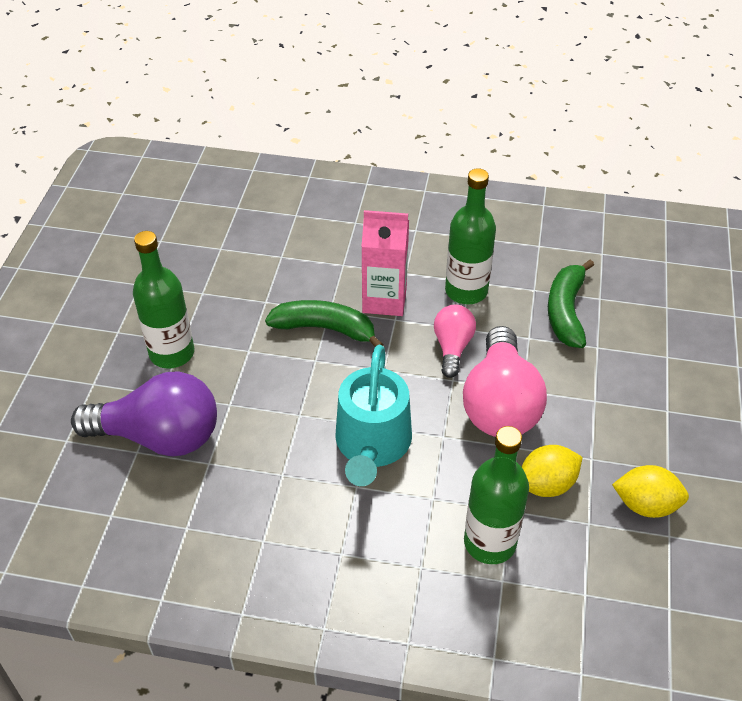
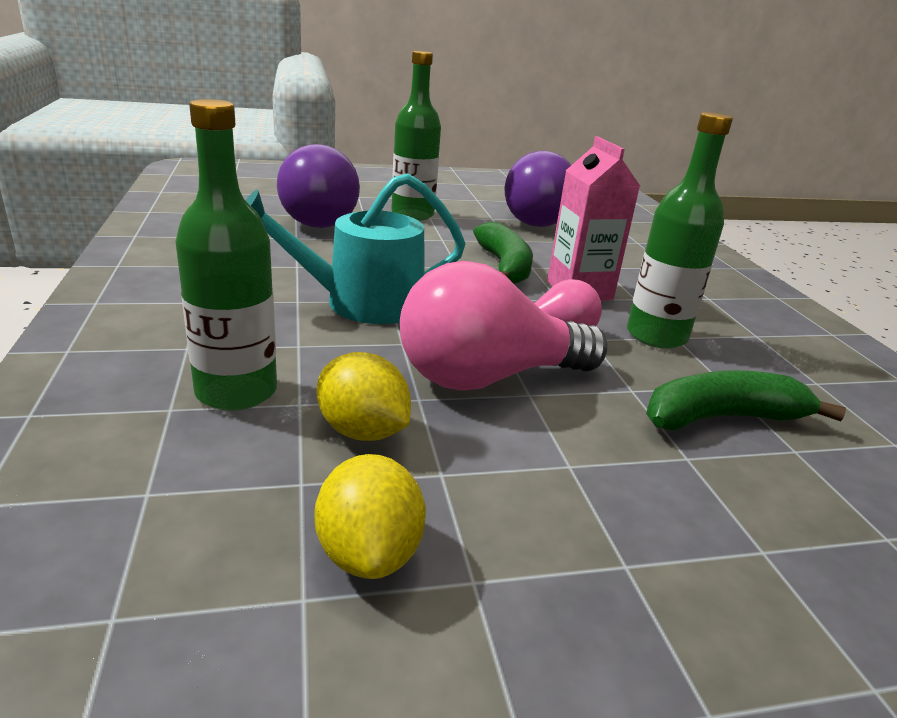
camera: 65 degrees right, 20 degrees down
none -> purple light bulb [504,151,571,227]

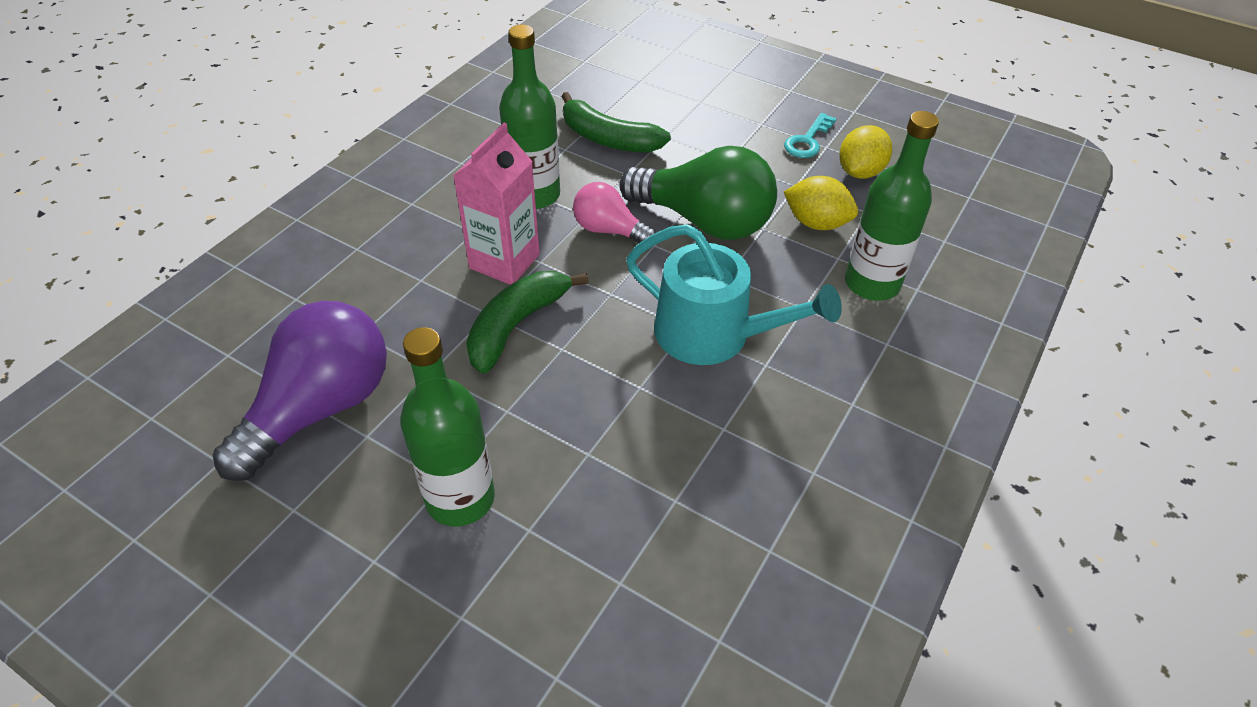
camera: 135 degrees left, 20 degrees up
purple light bulb [277,144,360,228] -> none
yellow lemon [317,352,411,441] -> yellow lemon turned 60 degrees counterclockwise [784,176,858,230]
pink light bulb [400,261,607,390] -> green light bulb [619,146,777,240]
none -> turquoise key [784,113,837,158]

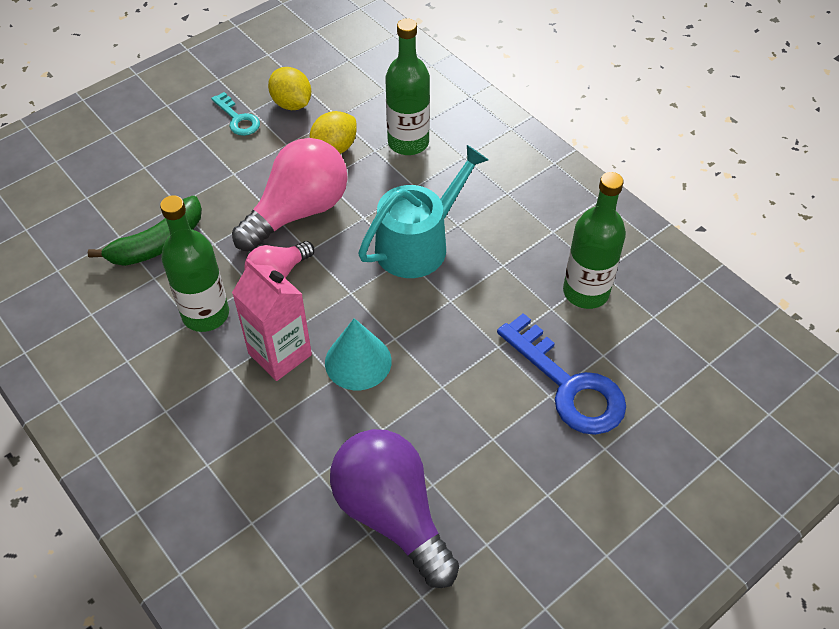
camera: 70 degrees left, 5 degrees up
green bottle [400,327,495,527] -> green bottle moved to [563,172,626,309]
green banana [466,271,589,374] -> turquoise cone [325,318,392,390]
green light bulb [619,146,777,240] -> pink light bulb [232,138,347,252]
none -> blue key [497,313,626,435]

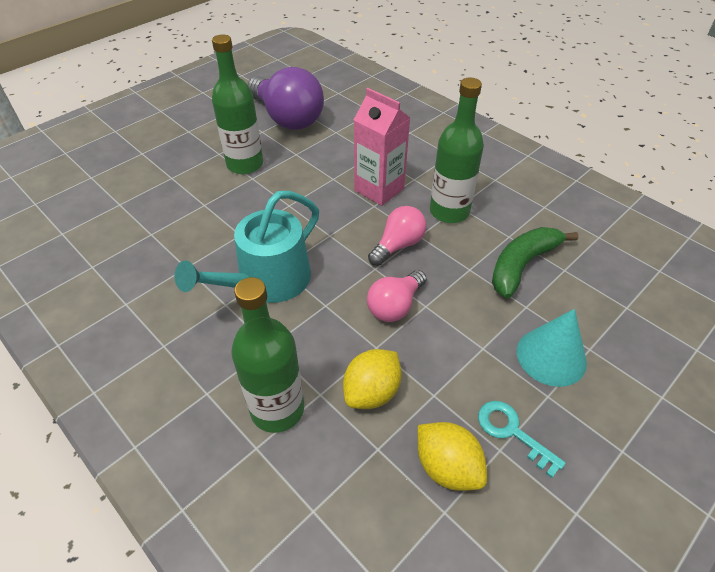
camera: 175 degrees right, 5 degrees down
pink light bulb [232,138,347,252] -> pink light bulb [367,270,426,322], size x0.55
turquoise cone [325,318,392,390] -> turquoise cone moved to [517,309,587,387]
blue key [497,313,626,435] -> none
green bottle [563,172,626,309] -> green bottle moved to [212,34,263,174]

